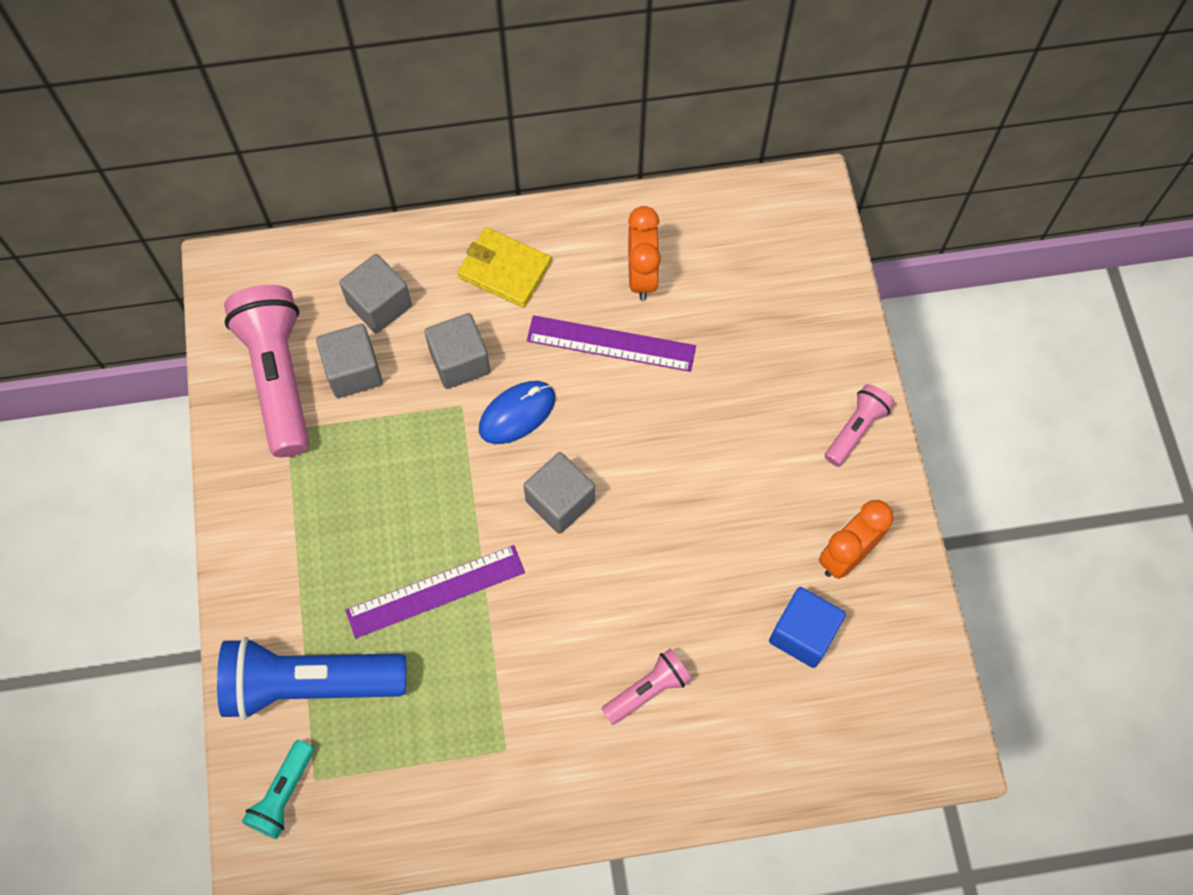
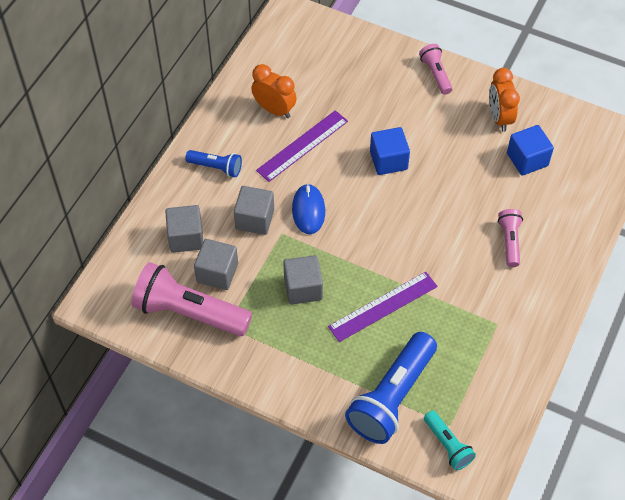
camera: 55 degrees left, 10 degrees down
purple ruler [345,545,525,639] -> purple ruler turned 45 degrees clockwise [328,272,438,342]
yellow wallet [457,227,552,308] -> blue flashlight [185,150,242,177]
grey cube [523,452,595,534] -> grey cube moved to [283,255,323,305]
none -> blue cube [370,127,410,175]

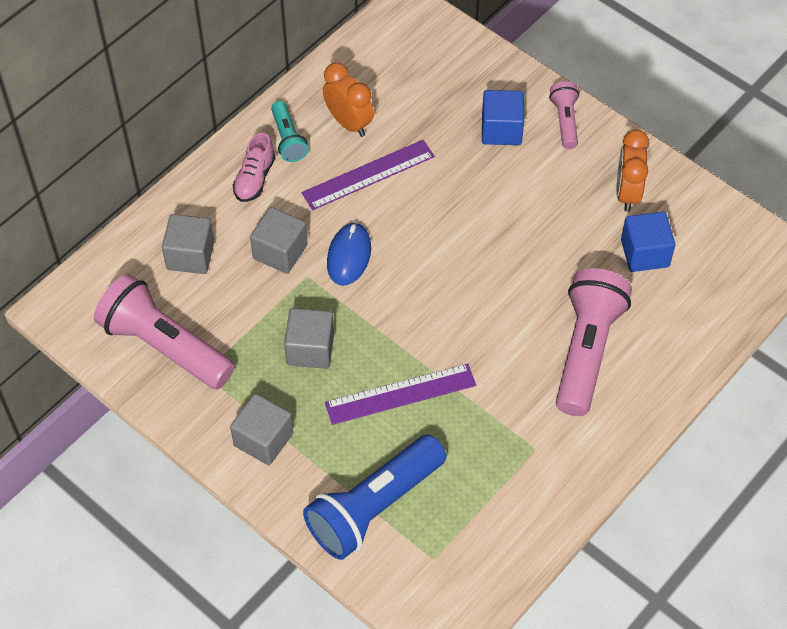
camera: 15 degrees right, 0 degrees up
blue flashlight [185,150,242,177] -> pink shoe [233,133,275,202]
grey cube [194,239,238,290] -> grey cube moved to [230,394,293,465]
blue cube [370,127,410,175] -> blue cube moved to [482,90,524,145]
turquoise flashlight [424,411,476,470] -> turquoise flashlight moved to [271,101,308,162]
pink flashlight [498,209,523,267] -> pink flashlight [556,268,632,416], size x1.96

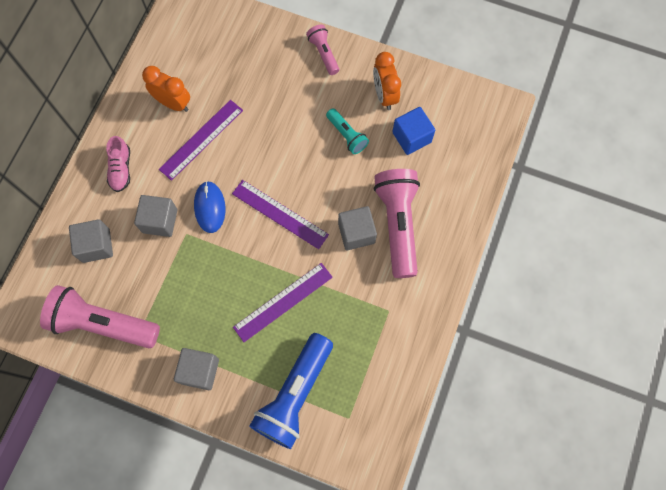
camera: 20 degrees left, 15 degrees up
turquoise flashlight [271,101,308,162] -> turquoise flashlight moved to [326,108,369,154]
grey cube [284,308,334,369] -> grey cube moved to [338,206,377,250]
blue cube [482,90,524,145] -> none
none -> purple ruler [232,180,329,249]

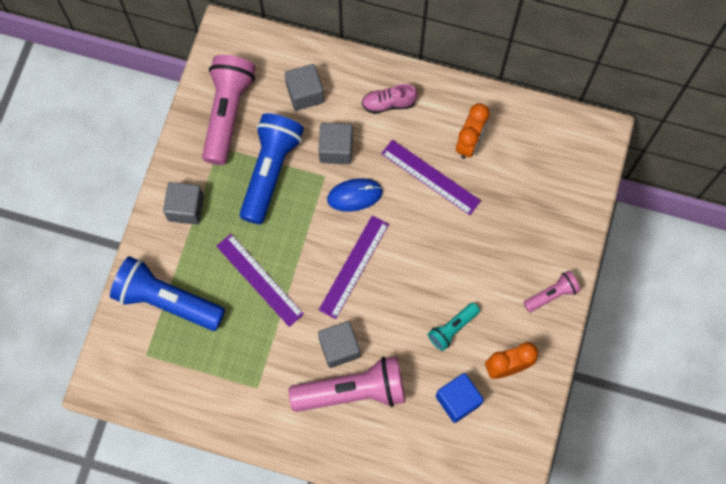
camera: 85 degrees right, 0 degrees up
none -> blue flashlight [240,113,304,225]

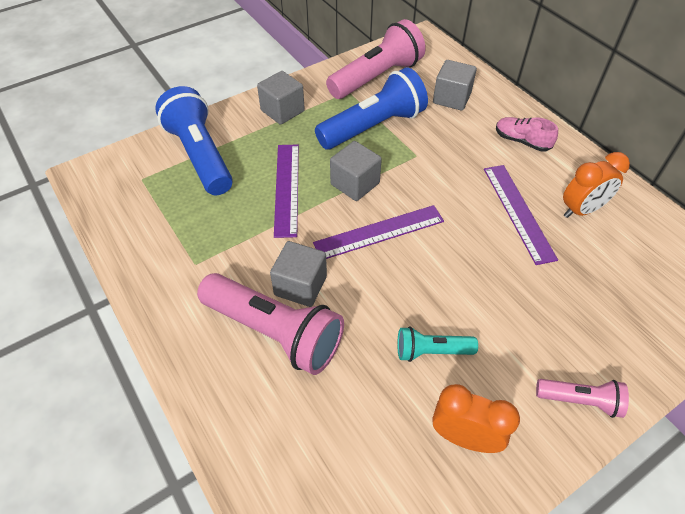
camera: 40 degrees right, 20 degrees down
grey cube [319,123,353,164] -> grey cube moved to [330,141,382,201]
blue mouse [327,178,383,212] -> none
blue cube [436,373,484,423] -> none

